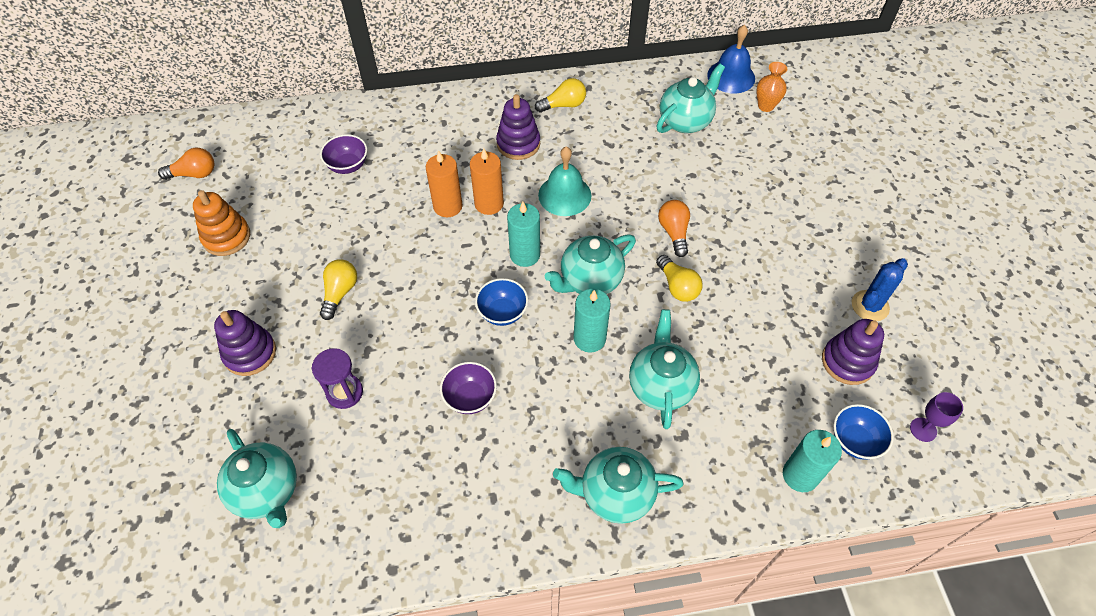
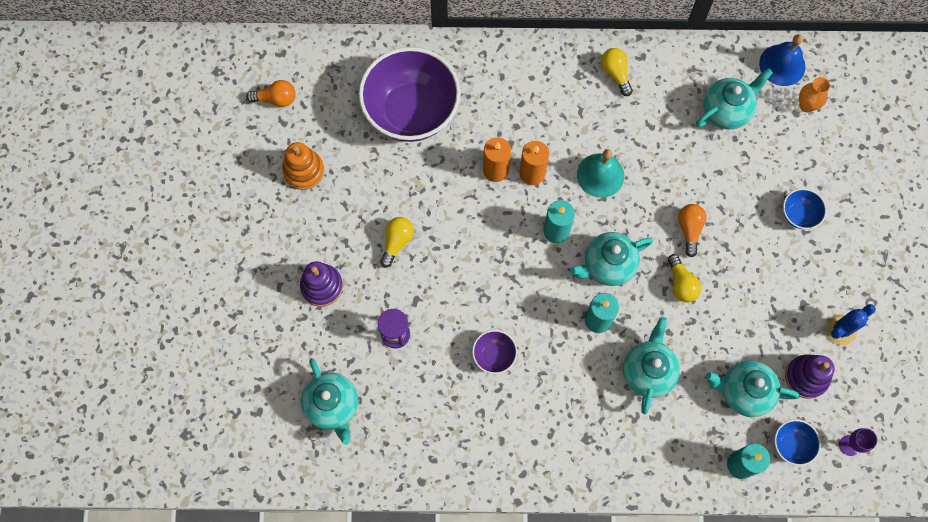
camera: 10 degrees right, 15 degrees up
purple bowl [320,134,367,174] -> purple bowl [359,47,460,142], size x2.36
blue bowl [475,278,528,326] -> blue bowl moved to [783,188,827,229]
purple stacking toy [496,94,540,160] -> none
yellow light bulb [535,78,586,113] -> yellow light bulb turned 105 degrees counterclockwise [601,48,633,96]
turquoise teapot [553,447,684,524] -> turquoise teapot moved to [706,360,799,417]

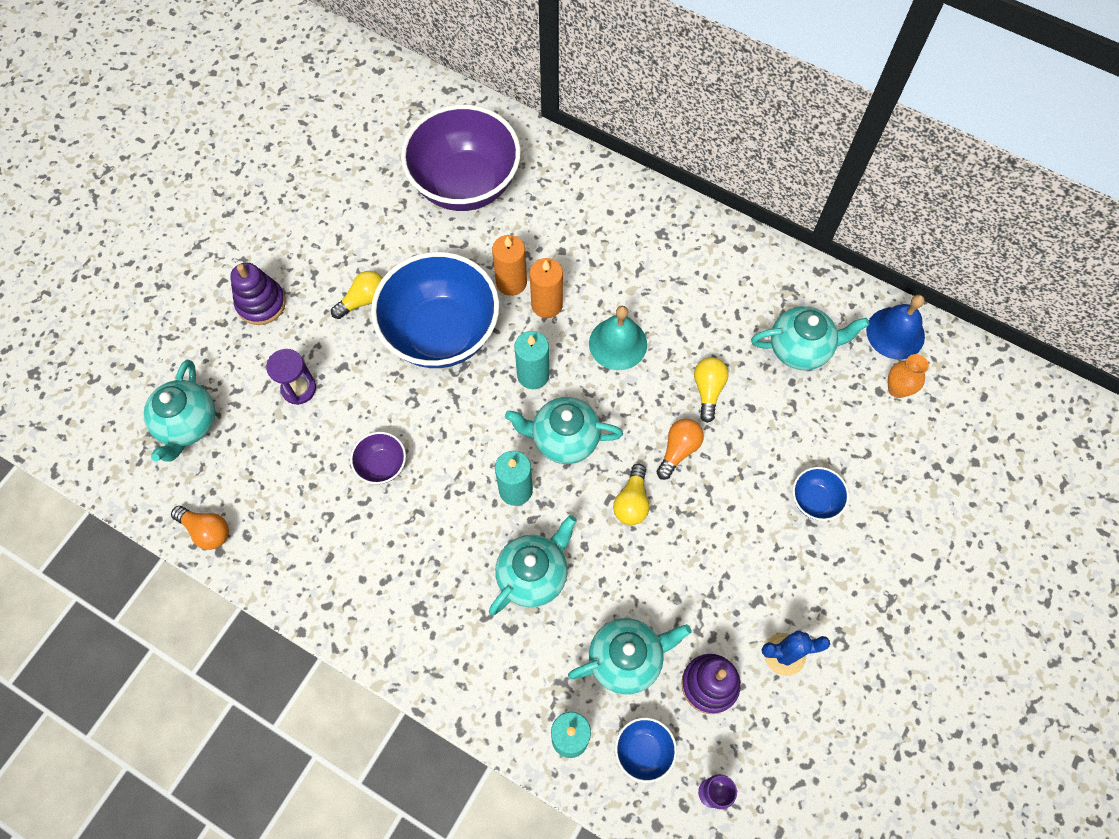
camera: 30 degrees right, 5 degrees down
orange light bulb [246,80,296,107] -> orange light bulb moved to [171,506,229,550]
orange stacking toy [282,142,324,190] -> none
yellow light bulb [601,48,633,96] -> yellow light bulb moved to [694,357,729,423]
turquoise teapot [706,360,799,417] -> turquoise teapot turned 120 degrees clockwise [568,618,692,695]
none -> blue bowl [371,252,499,368]

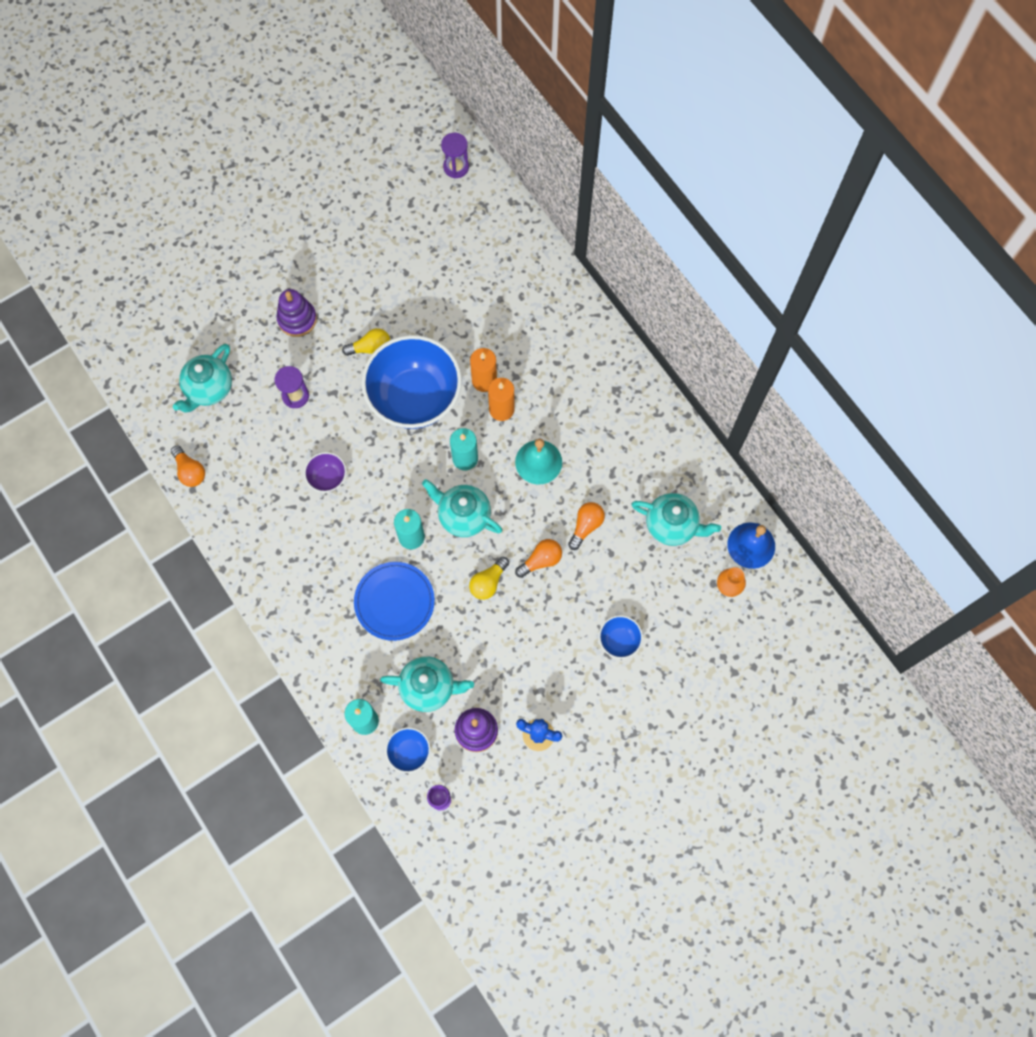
camera: 25 degrees right, 5 degrees up
purple bowl [401,104,521,211] -> none
turquoise teapot [489,515,577,615] -> blue plate [354,562,435,641]
yellow light bulb [694,357,729,423] -> orange light bulb [568,502,605,550]
none -> purple hourglass [441,133,469,178]

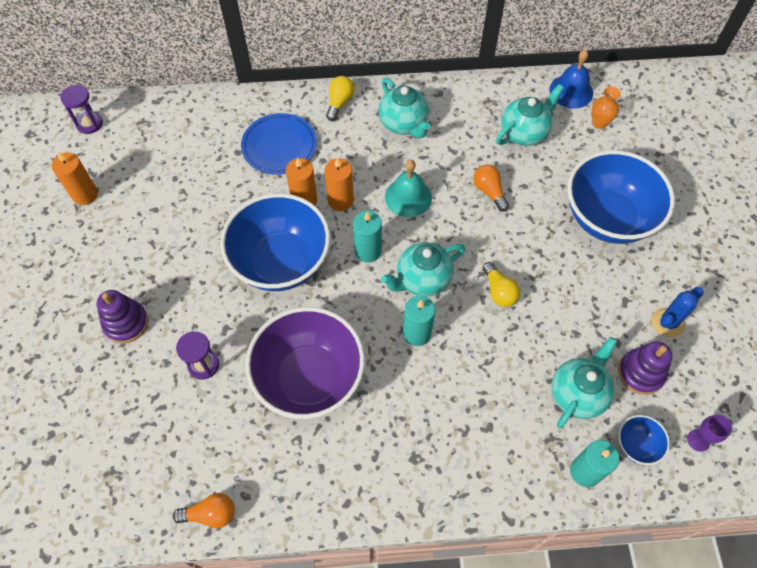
camera: 60 degrees left, 10 degrees down
turquoise teapot [173,344,232,413] -> turquoise teapot moved to [379,78,430,138]
purple bowl [304,452,346,492] -> purple bowl [245,307,365,419], size x2.36
yellow light bulb [342,328,390,356] -> yellow light bulb moved to [326,76,354,121]
blue plate [354,562,435,641] -> blue plate moved to [241,113,317,175]
orange light bulb [515,539,562,578] -> none
blue bowl [599,615,643,659] -> blue bowl [567,150,675,244], size x2.36
none -> orange candle [52,152,98,205]

